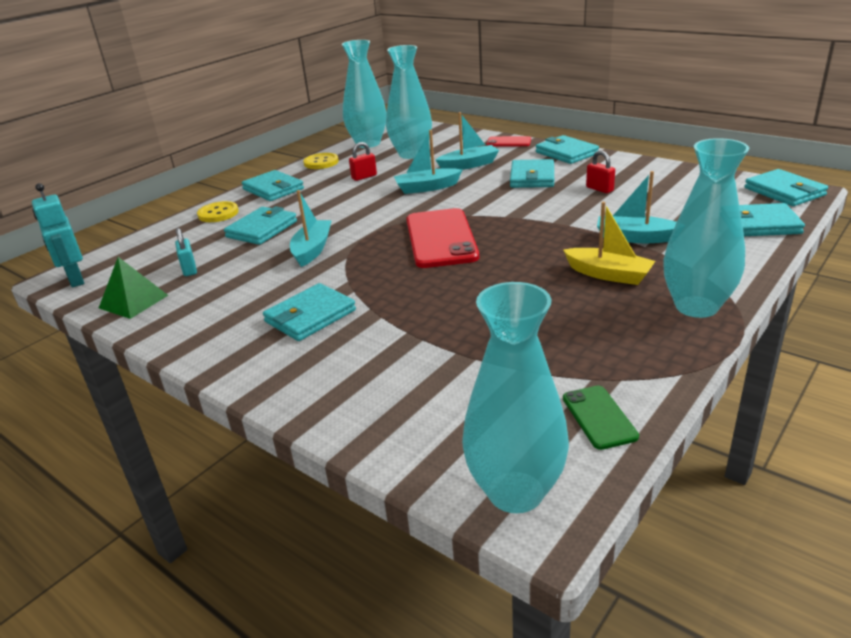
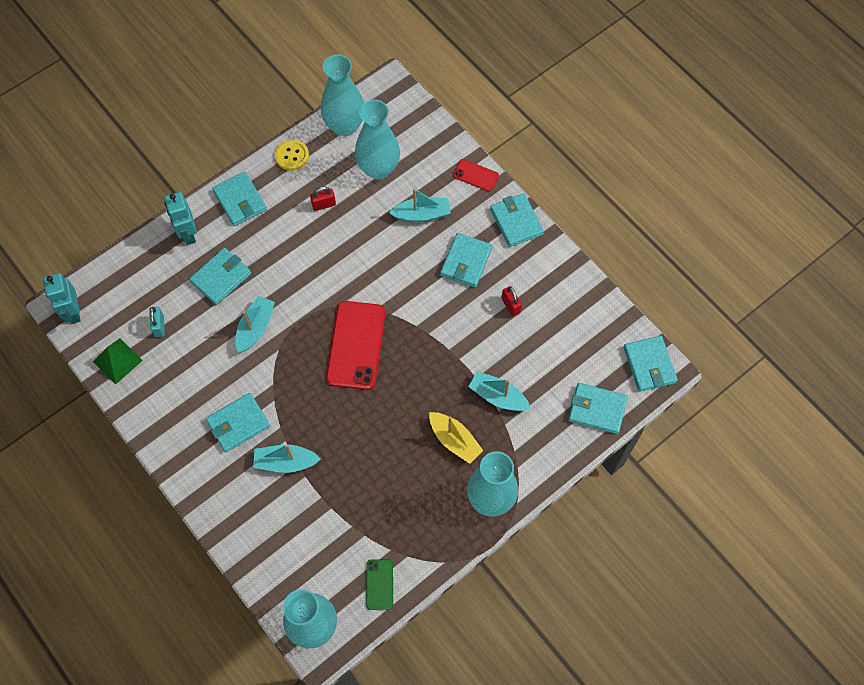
camera: 10 degrees right, 35 degrees up
yellow button [197,201,239,222] -> turquoise robot [164,192,197,245]
turquoise boat [394,130,462,194] -> turquoise boat moved to [253,444,321,473]

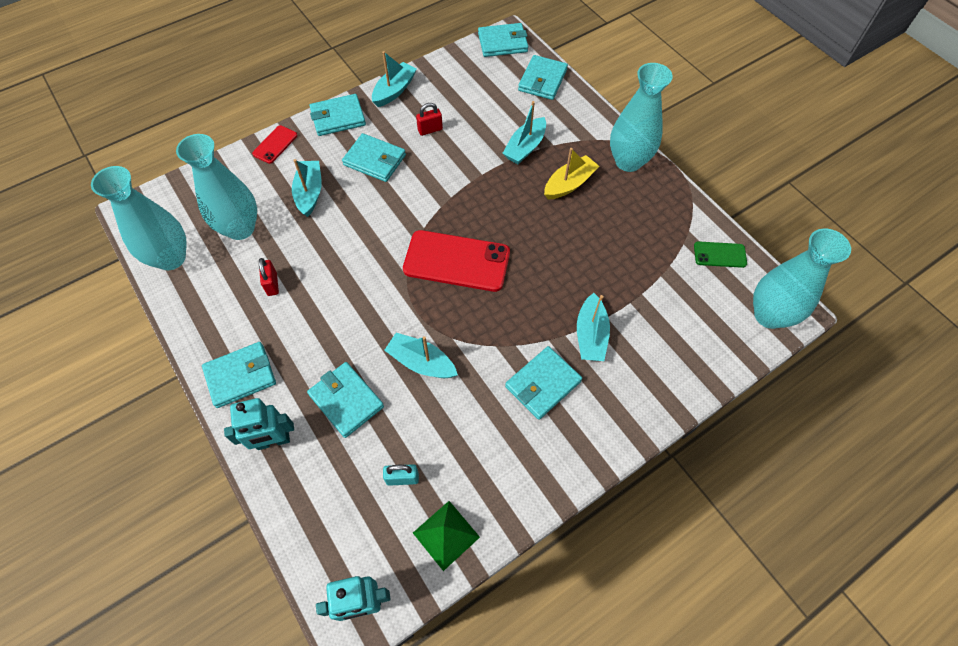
camera: 85 degrees left, 5 degrees down
turquoise wallet [206,393,270,452] -> turquoise wallet turned 75 degrees clockwise [505,346,582,420]
yellow button [275,139,309,171] -> none
none -> turquoise boat [372,51,417,107]

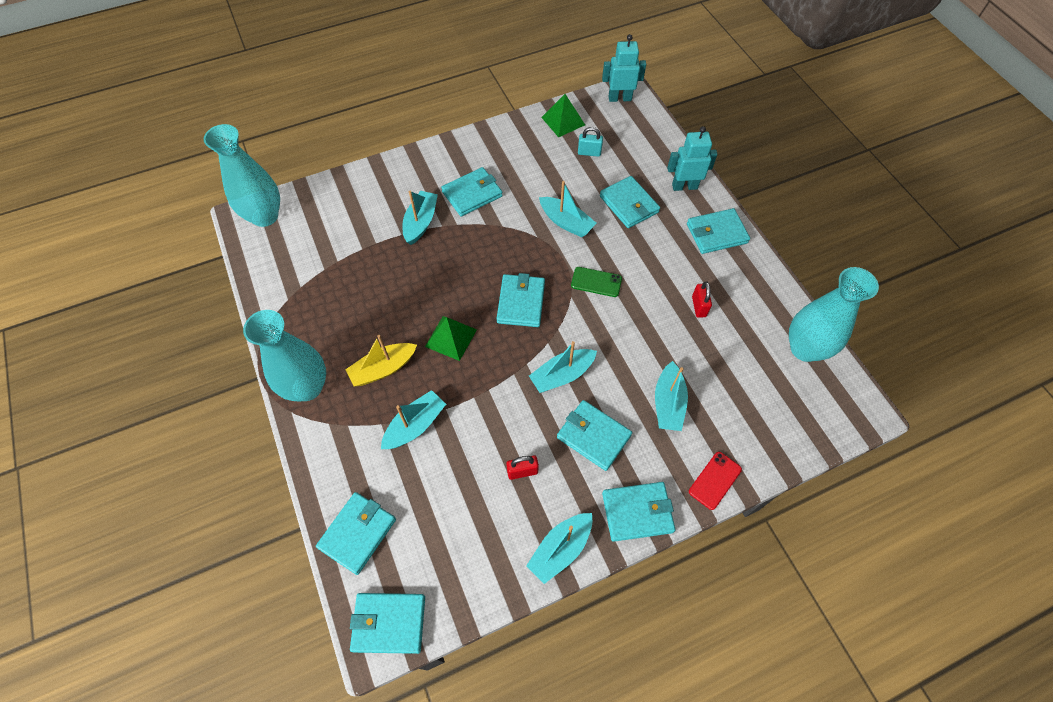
camera: 170 degrees left, 0 degrees up
turquoise vase [176,134,257,240] -> none
red phone [403,230,510,292] -> turquoise wallet [497,273,545,327]
green phone [694,241,747,268] -> green phone moved to [571,267,622,297]
none -> green pyramid [425,316,477,361]
none -> turquoise boat [529,341,597,393]

